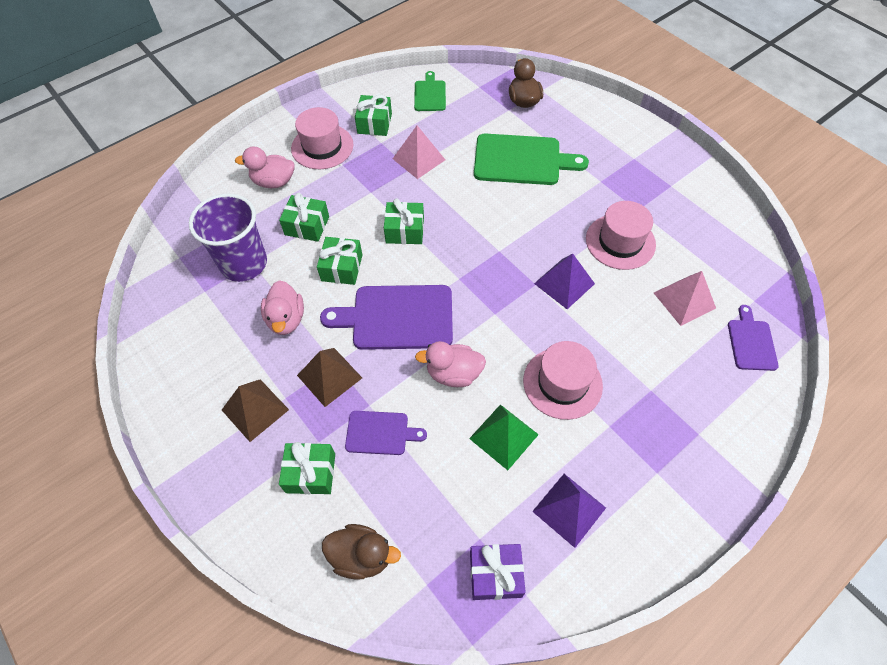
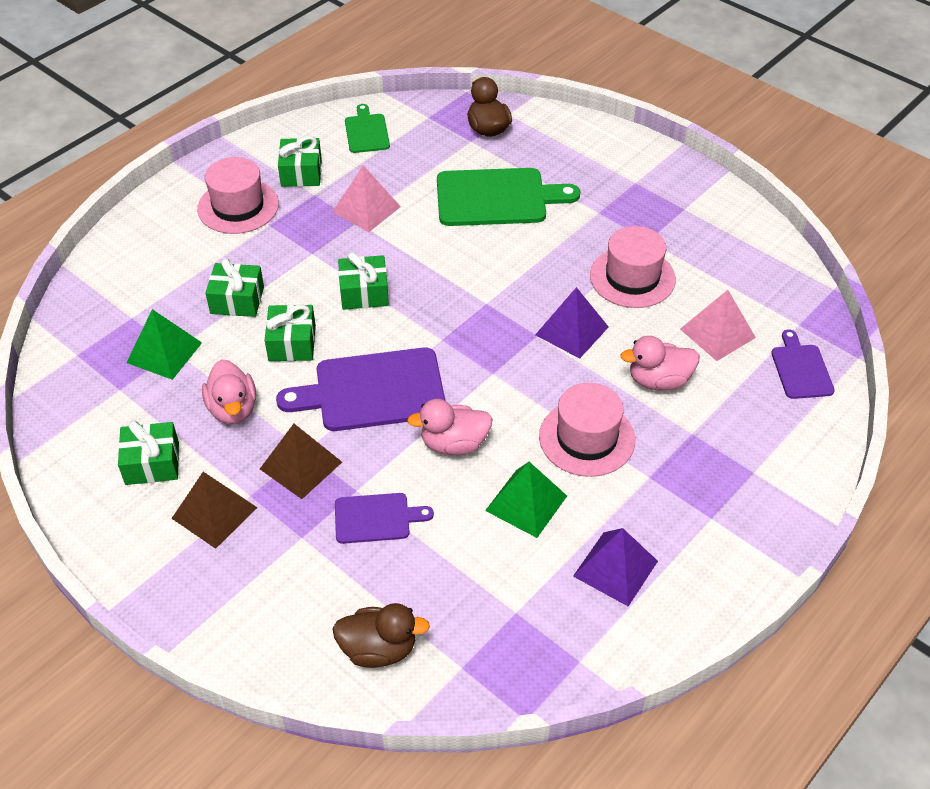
camera: 10 degrees left, 10 degrees down
purple cup [189,193,267,282] -> green pyramid [126,309,202,380]
pink duck [235,146,295,188] -> pink duck moved to [620,336,699,390]
green gift [279,442,335,494] -> green gift moved to [118,420,179,485]
purple gift [470,544,526,600] -> none

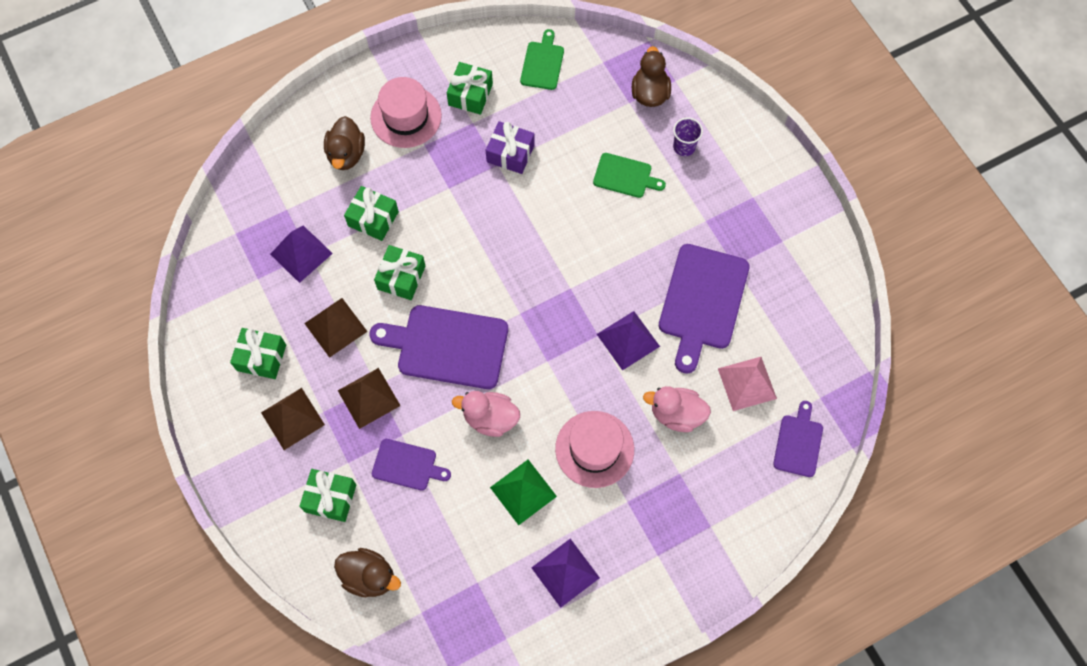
camera: 20 degrees right, 20 degrees up
green pyramid [126,309,202,380] -> purple pyramid [270,226,333,283]
pink duck [202,359,256,424] -> brown pyramid [304,298,368,358]
pink pyramid [333,165,401,232] -> purple gift [486,121,535,174]
green gift [338,252,389,310] -> green gift moved to [299,469,356,522]
green cutting board [437,168,580,226] -> green cutting board [593,153,666,198], size x0.55
pink hat [590,226,676,308] -> purple cutting board [659,244,750,374]
none -> brown duck [324,116,365,170]
none -> purple cup [673,118,703,156]

